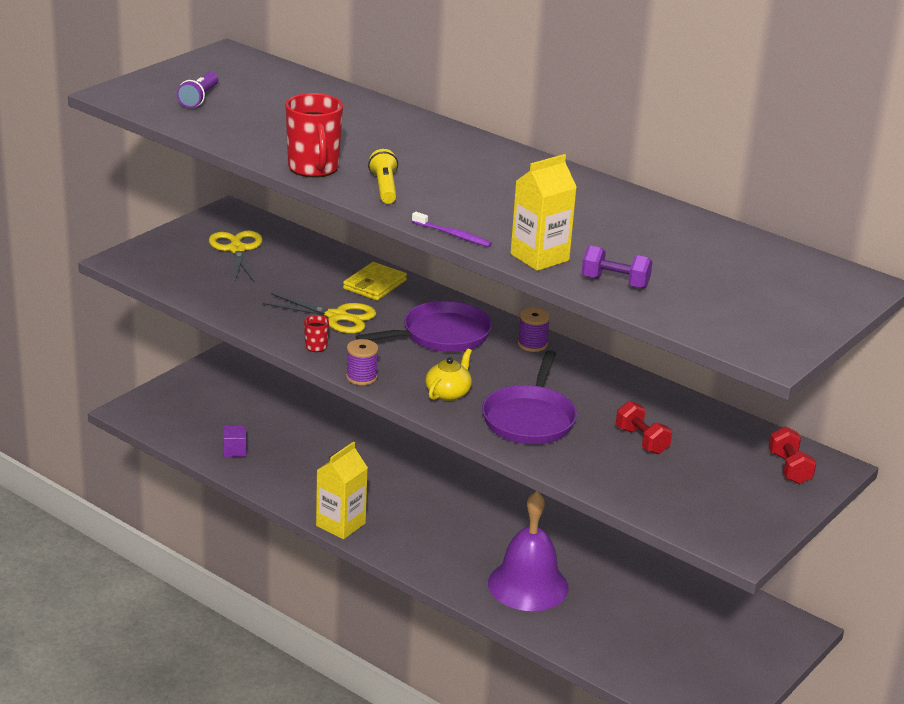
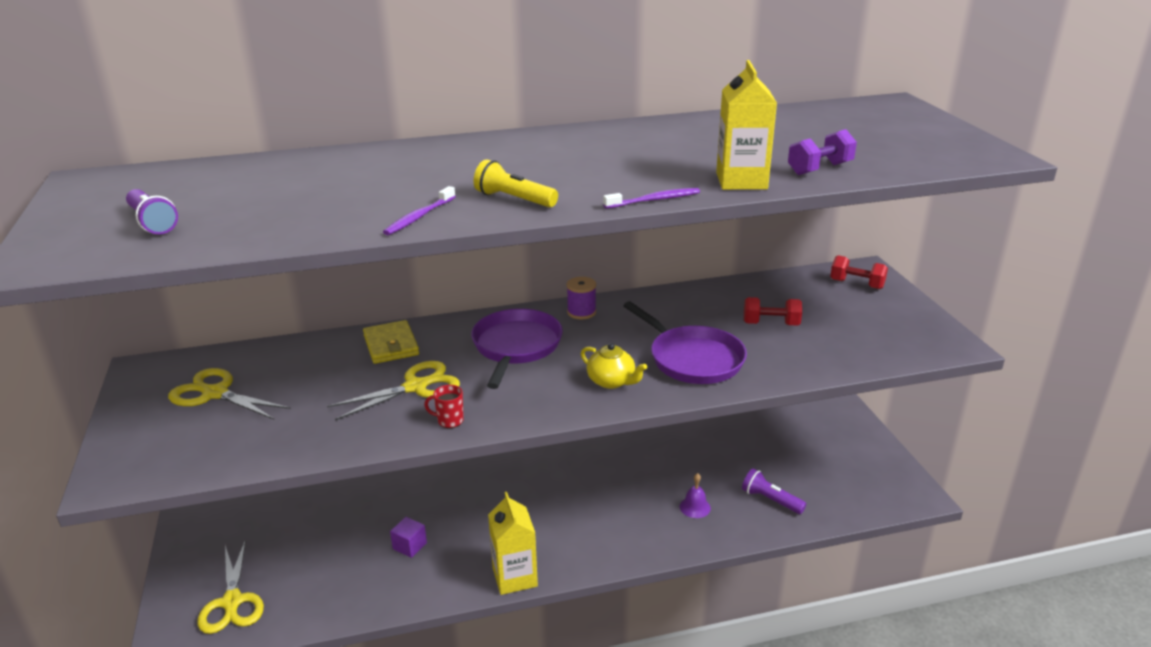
camera: 50 degrees left, 0 degrees up
purple cube [223,426,247,457] -> purple cube moved to [390,517,427,558]
red mug [285,93,343,177] -> purple toothbrush [383,186,456,235]
purple spool [346,339,379,385] -> none
yellow teapot [426,349,472,401] -> yellow teapot turned 150 degrees clockwise [581,343,647,389]
purple bell [488,491,569,611] -> purple bell [680,473,711,518], size x0.41
none -> yellow scissors [198,539,264,634]
none -> purple flashlight [742,468,806,514]

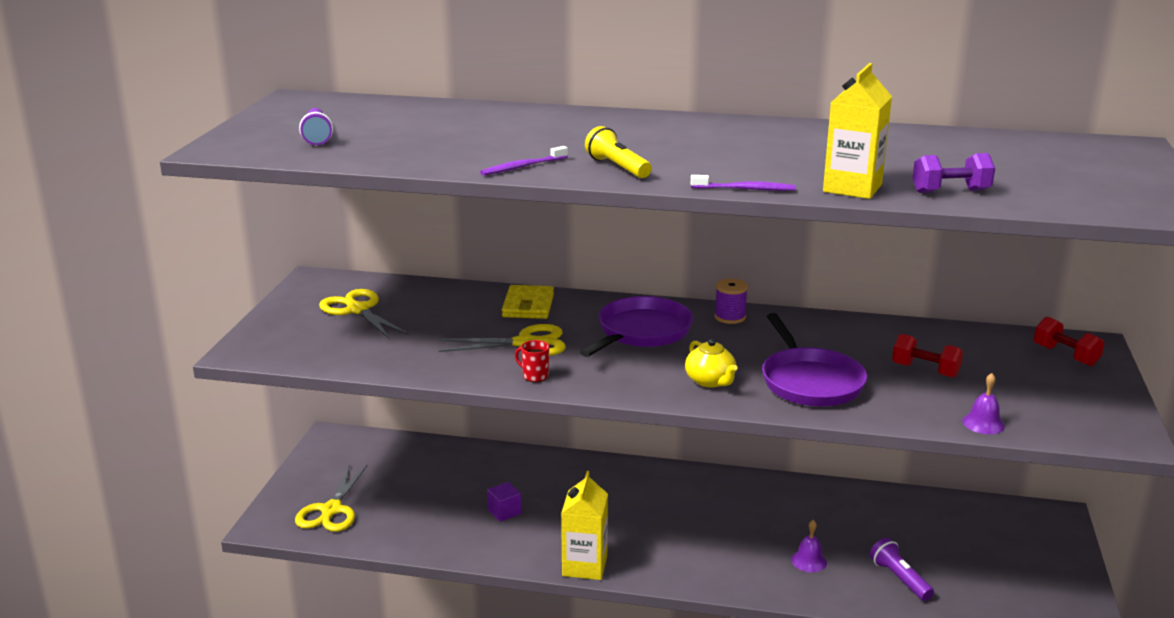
camera: 25 degrees right, 5 degrees down
none -> purple bell [963,373,1005,434]

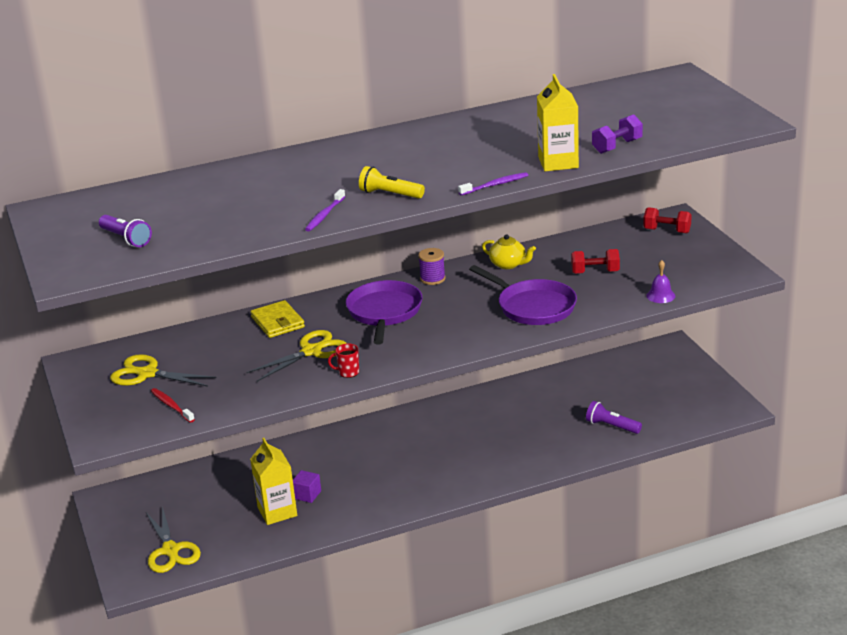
camera: 30 degrees left, 5 degrees up
yellow carton [561,471,608,580] -> yellow carton moved to [250,438,297,525]
yellow teapot [685,339,737,388] -> yellow teapot moved to [482,234,536,269]
purple bell [791,520,827,572] -> none
none -> red toothbrush [151,388,195,423]

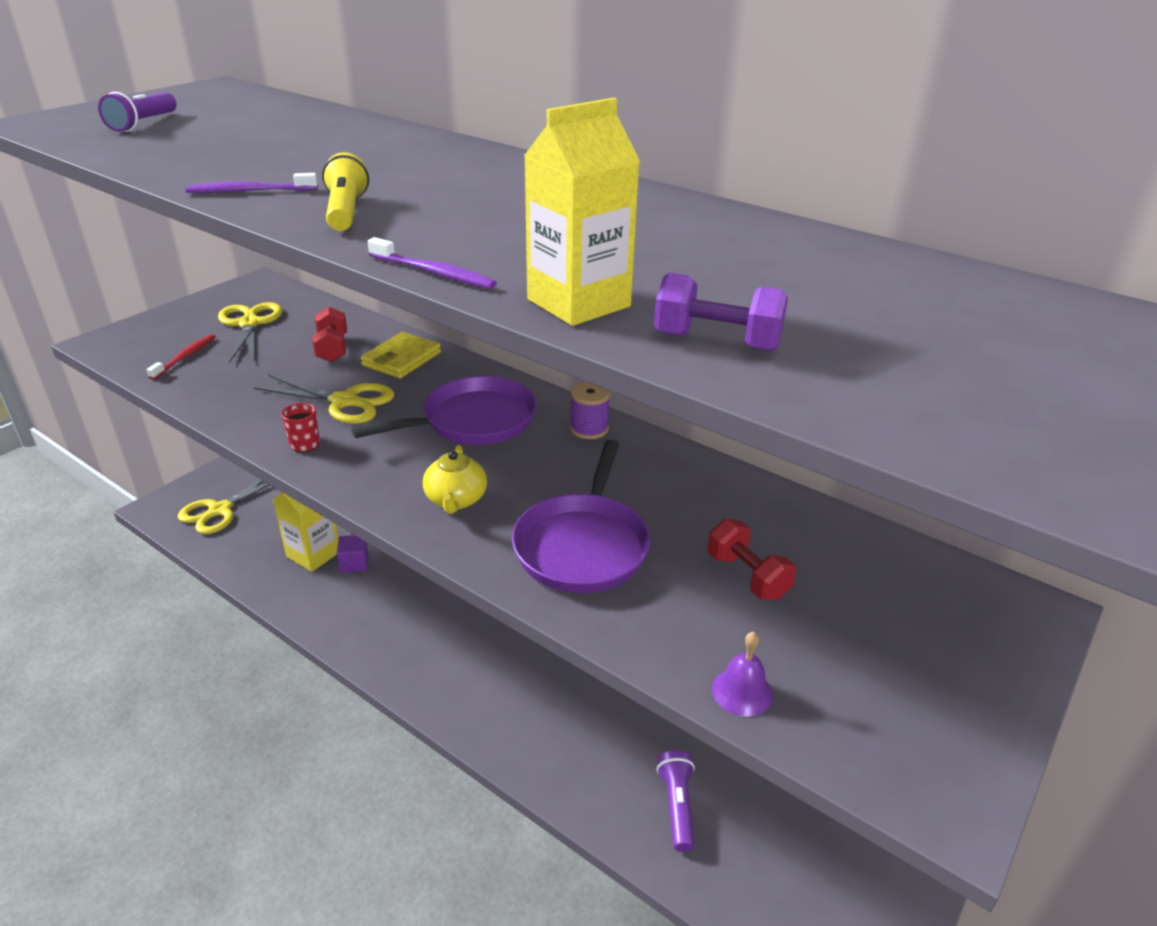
camera: 55 degrees right, 5 degrees up
yellow teapot [482,234,536,269] -> yellow teapot moved to [423,445,487,514]
red dumbbell [643,207,692,233] -> red dumbbell moved to [312,307,347,362]

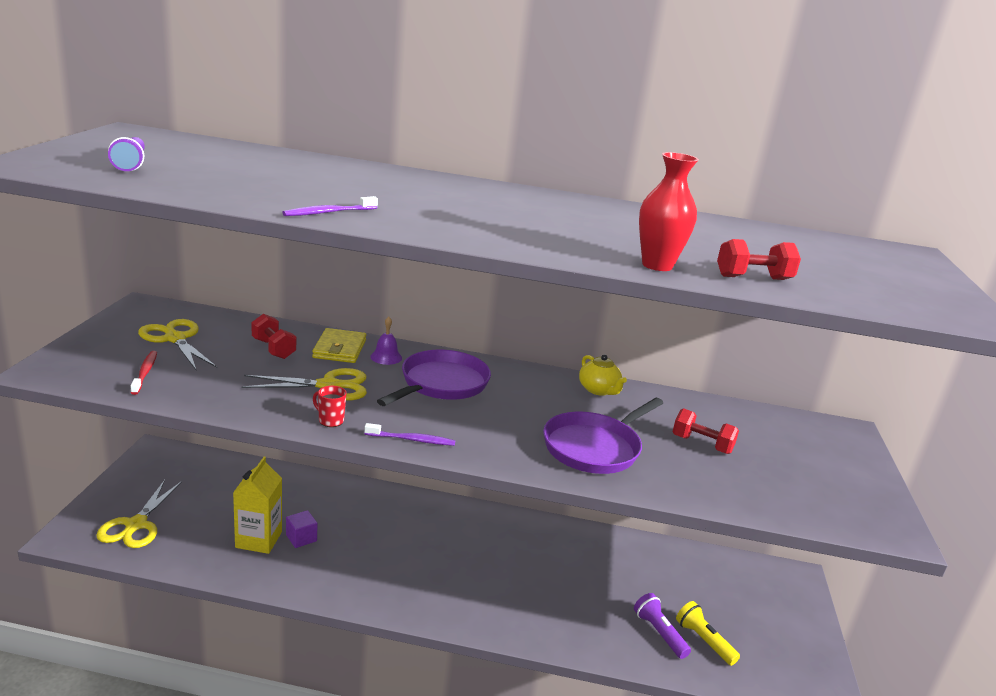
camera: 30 degrees left, 10 degrees down
yellow flashlight [322,152,369,231] -> yellow flashlight moved to [676,601,740,666]
purple toothbrush [368,237,497,289] -> purple toothbrush moved to [364,423,456,446]
yellow teapot [423,445,487,514] -> yellow teapot moved to [579,354,627,396]
purple pan [512,440,651,593] -> purple pan turned 60 degrees clockwise [543,398,663,474]
yellow carton [524,98,640,326] -> red vase [639,152,699,271]
purple spool [570,382,610,439] -> none
purple dumbbell [654,273,788,351] -> red dumbbell [717,239,801,280]
purple bell [712,632,773,717] -> purple bell moved to [370,317,402,365]

